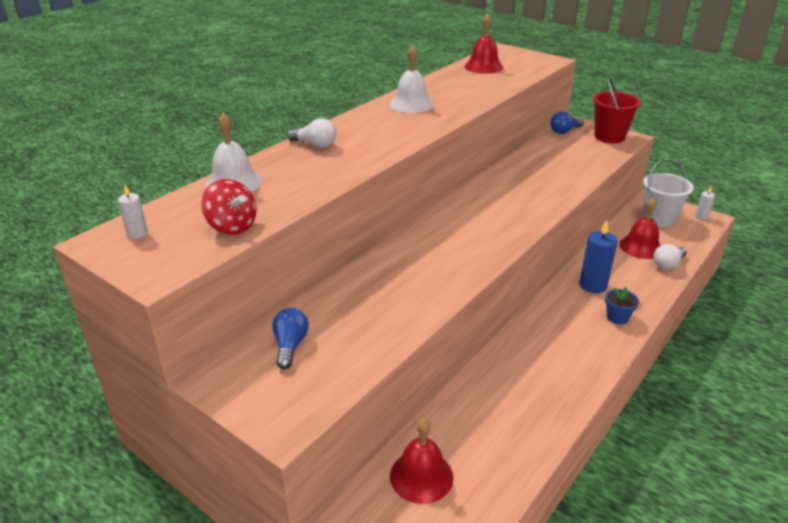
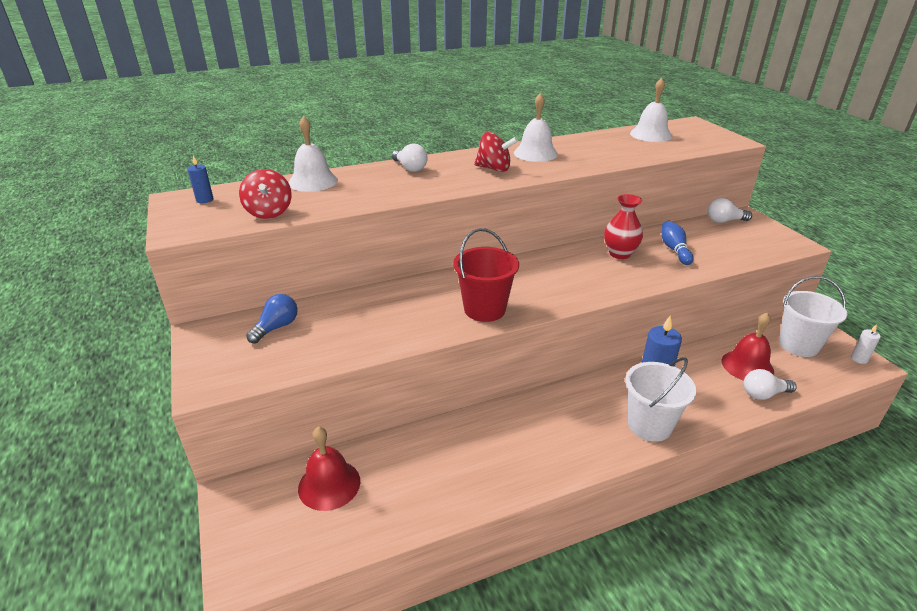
camera: 30 degrees right, 0 degrees up
white candle [118,185,148,239] -> blue candle [188,156,213,203]
red bell [464,14,503,74] -> white bell [630,78,672,142]
blue light bulb [550,112,584,134] -> white light bulb [708,198,752,223]
red bucket [593,76,641,143] -> red bucket moved to [453,228,519,322]
blue flower pot [605,287,639,325] -> white bucket [625,357,696,442]
none -> red spinning top [474,132,518,172]
none -> red vase [604,194,643,259]
none -> blue bowling pin [662,221,694,265]

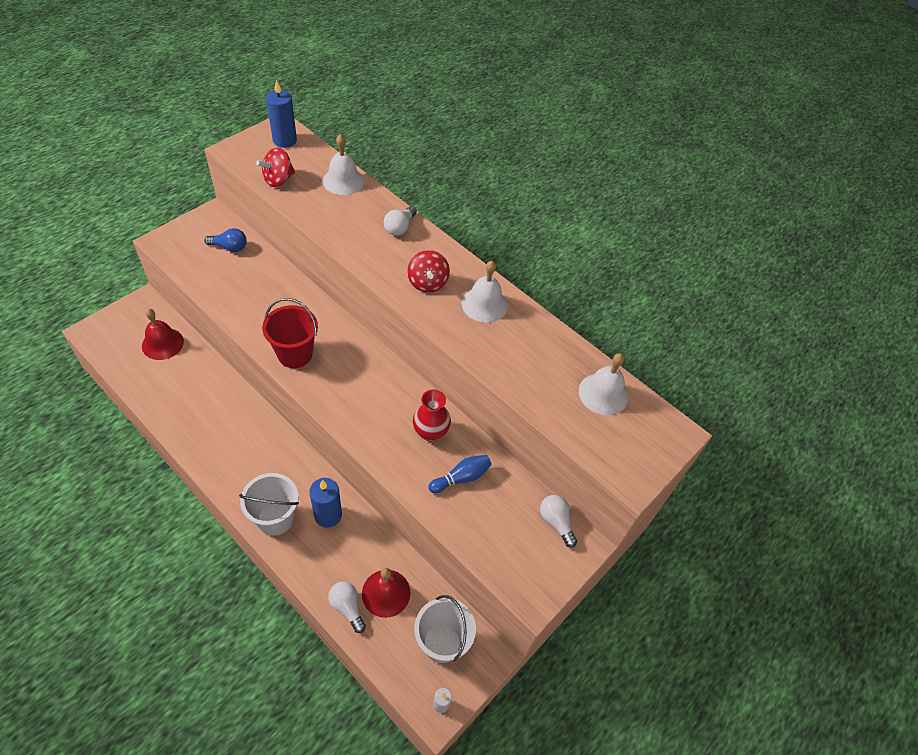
camera: 60 degrees right, 20 degrees up
blue candle [188,156,213,203] -> blue candle [266,80,297,148], size x1.88

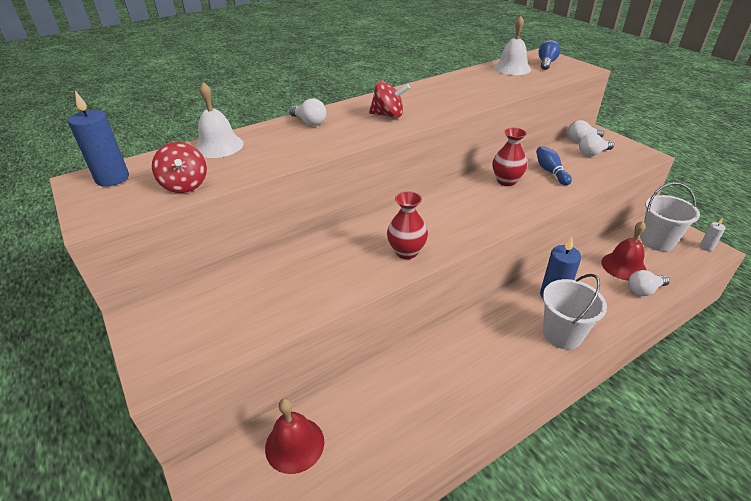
camera: 70 degrees left, 15 degrees down
blue light bulb [204,228,247,252] -> blue light bulb moved to [538,40,560,70]
red bucket [262,298,318,368] -> red vase [387,191,428,259]
white bell [462,261,508,323] -> none
none -> white light bulb [579,133,614,156]

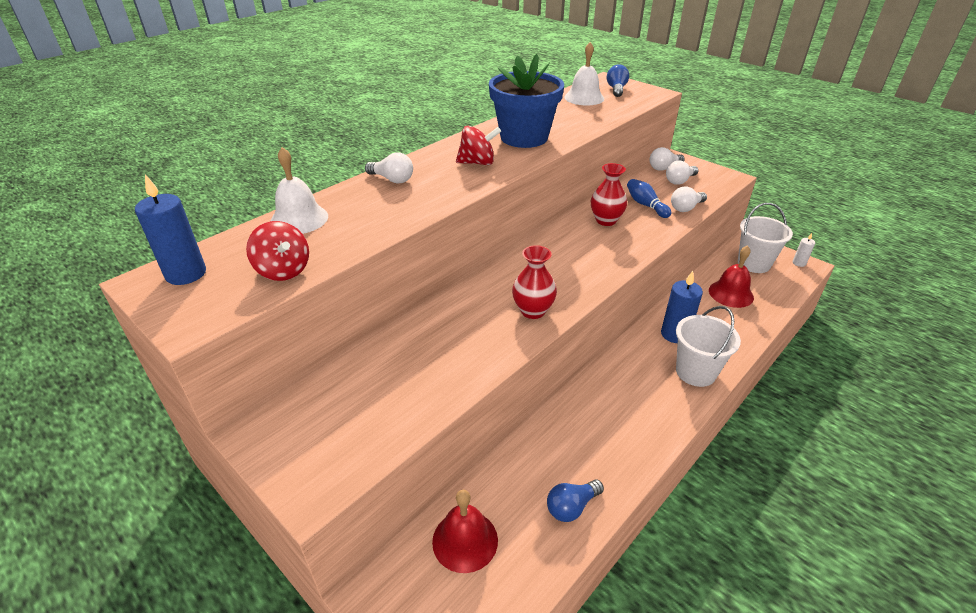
camera: 15 degrees left, 0 degrees up
white light bulb [628,270,670,296] -> white light bulb moved to [671,186,707,212]
none -> blue flower pot [489,54,564,148]
none -> blue light bulb [547,479,604,522]

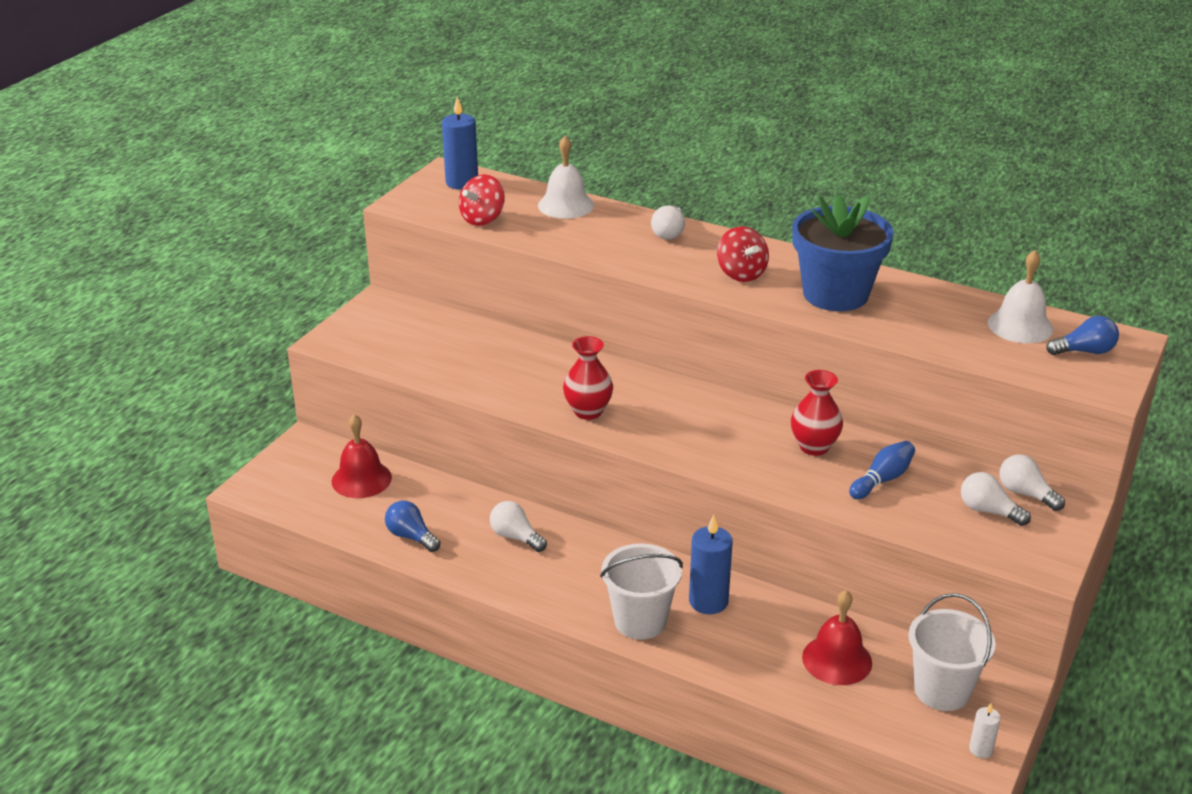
camera: 75 degrees right, 5 degrees down
white light bulb [671,186,707,212] -> white light bulb moved to [490,501,547,552]

